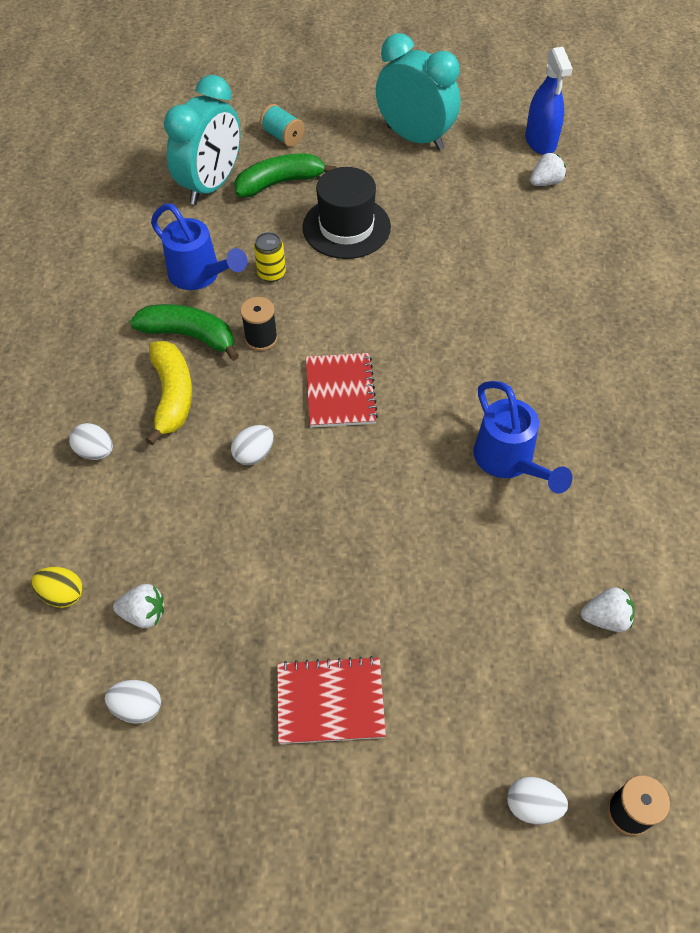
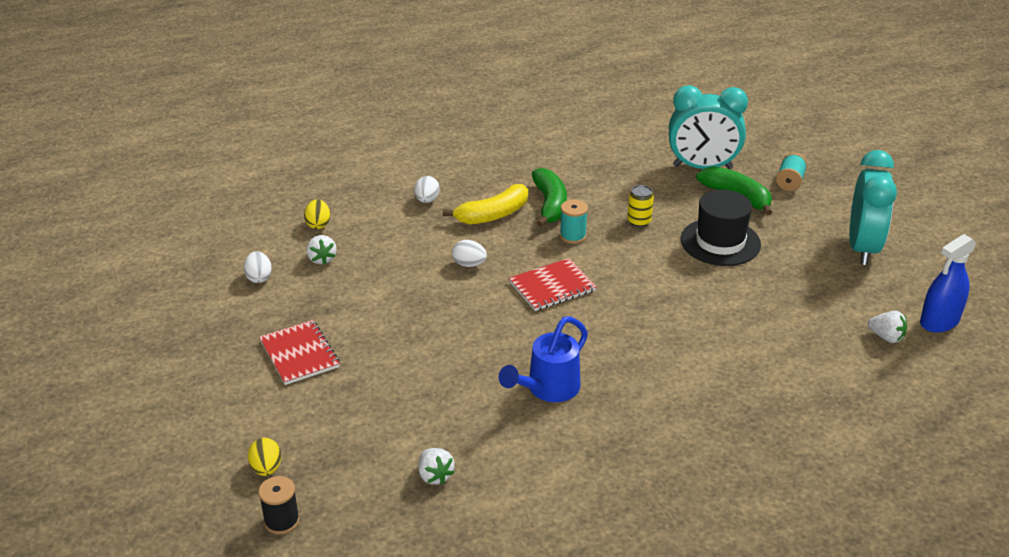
camera: 65 degrees right, 20 degrees down
blue watering can [151,203,247,290] -> none
black spool [240,297,278,351] -> turquoise spool [560,199,588,244]
white egg [507,777,568,825] -> yellow egg [248,438,282,476]

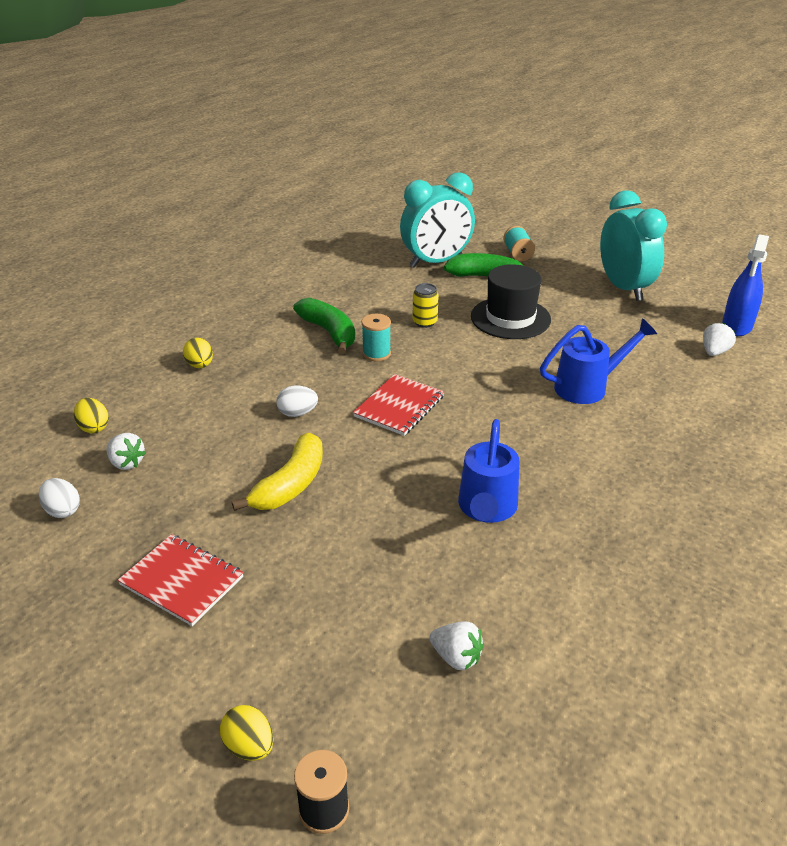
camera: 30 degrees left, 0 degrees up
white egg [414,176,440,203] -> yellow egg [183,338,213,368]
yellow banana [443,184,528,225] -> yellow banana moved to [232,433,323,511]
white strawberry [868,311,907,343] -> white strawberry turned 60 degrees counterclockwise [703,323,736,356]
none -> blue watering can [540,318,657,404]

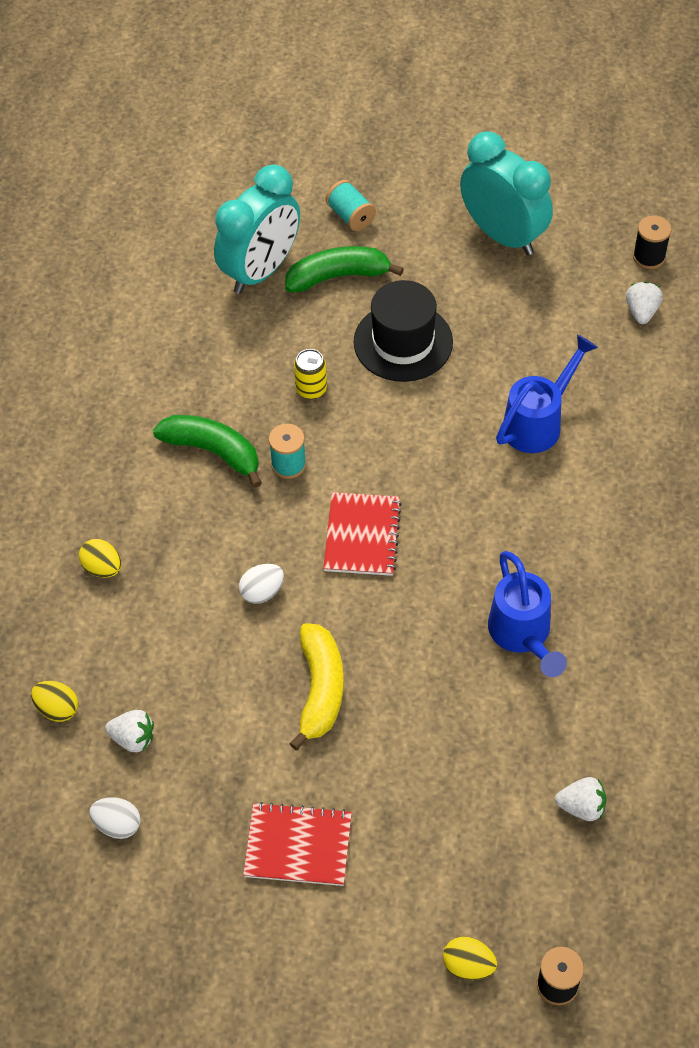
camera: 25 degrees left, 20 degrees up
blue spray bottle [722,234,769,336] -> black spool [633,216,671,269]

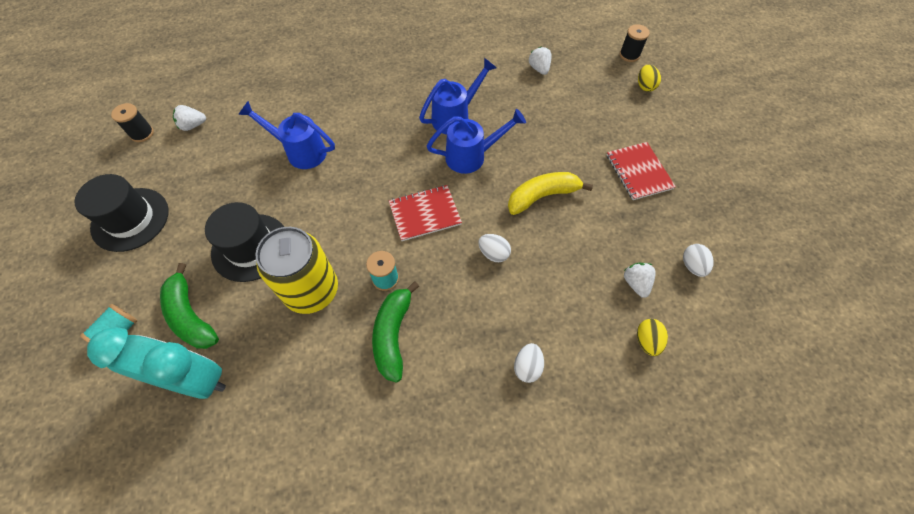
camera: 115 degrees left, 5 degrees up
yellow egg [79,539,121,578] -> white egg [514,343,544,383]
yellow can [294,349,327,399] -> yellow can [255,227,338,314], size x2.24
turquoise clock [460,132,553,255] -> black hat [74,174,169,252]
none -> blue watering can [427,109,526,174]

